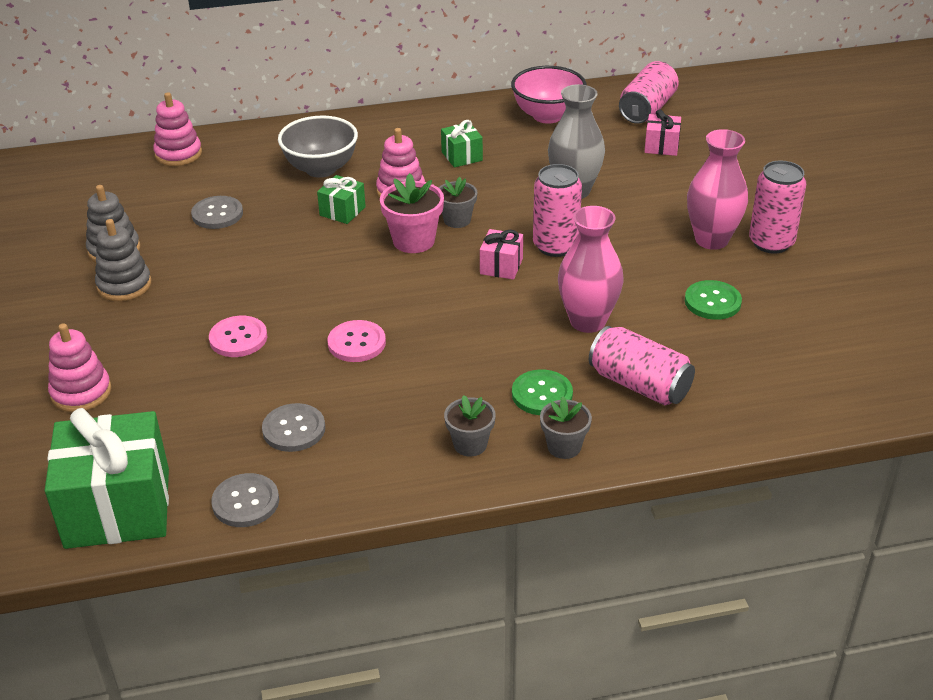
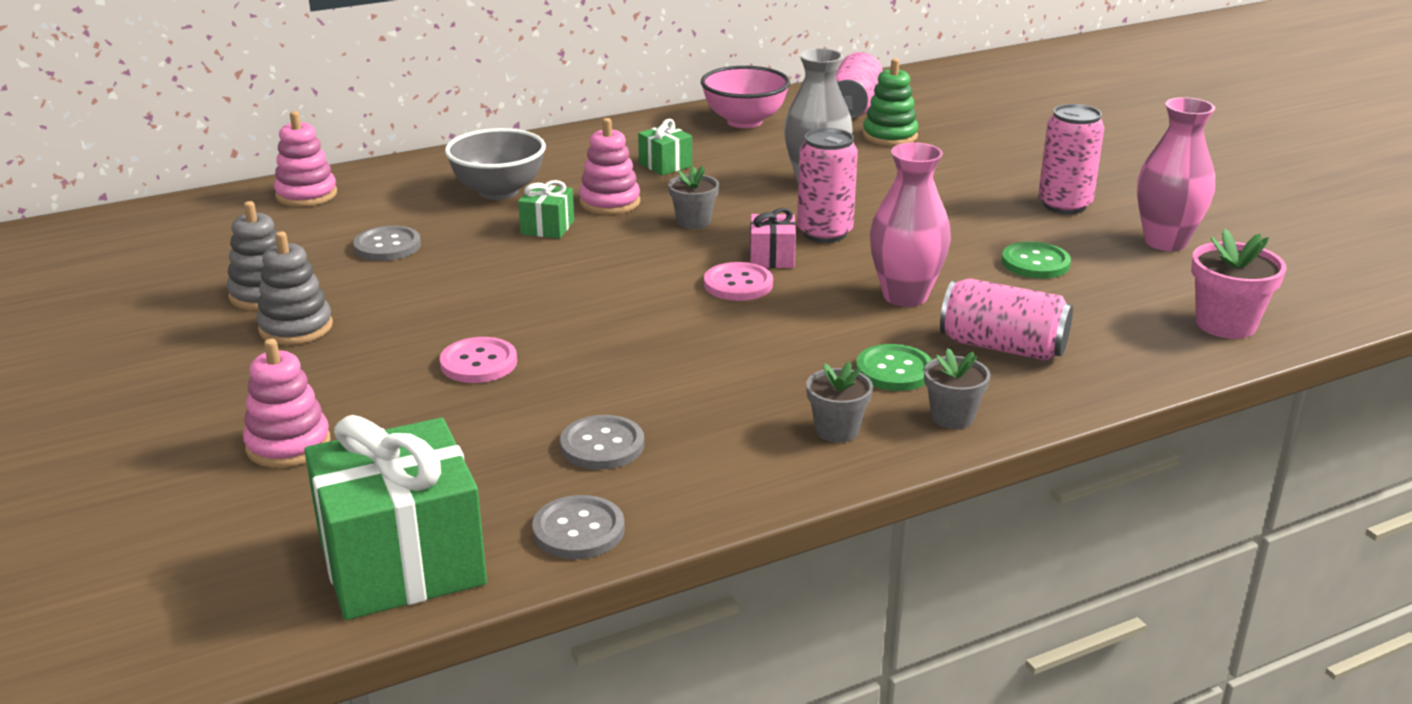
camera: 15 degrees left, 10 degrees down
pink button [327,320,386,362] -> pink button moved to [704,262,773,301]
pink flower pot [380,173,444,253] -> pink flower pot moved to [1191,229,1286,339]
pink gift [644,109,681,156] -> green stacking toy [863,58,918,146]
pink vase [687,129,748,250] -> pink vase moved to [1137,97,1215,251]

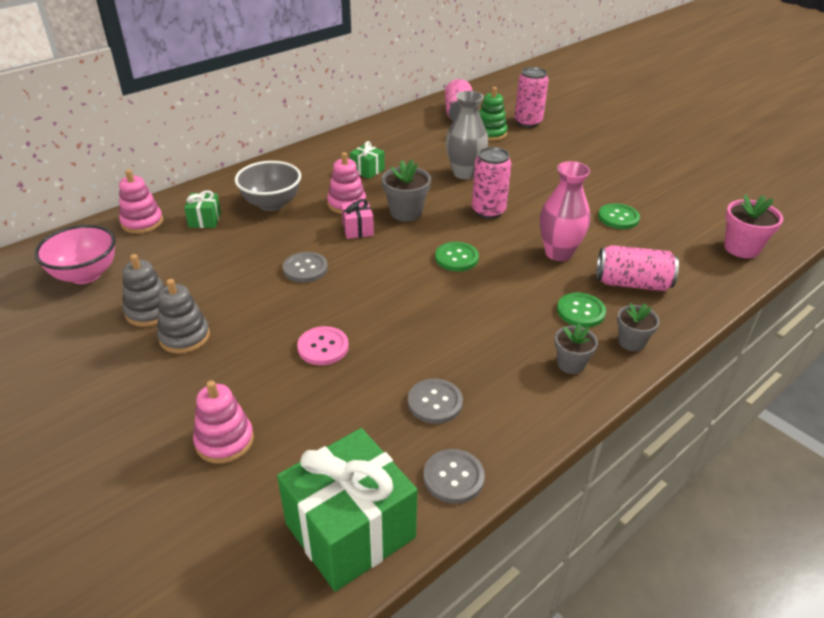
camera: 15 degrees left, 10 degrees up
grey button [353,226,421,261] -> grey button moved to [283,252,328,283]
green gift [518,180,574,239] -> green gift moved to [184,190,221,228]
grey flower pot [668,166,719,229] -> grey flower pot [382,160,431,221], size x1.51
pink bowl [701,66,790,128] -> pink bowl moved to [34,225,116,284]
pink button [704,262,773,301] -> green button [435,242,479,271]
pink gift [750,208,796,268] -> pink gift moved to [341,199,374,239]
pink can [1038,104,1104,214] -> pink can moved to [514,67,549,127]
pink vase [1137,97,1215,251] -> none

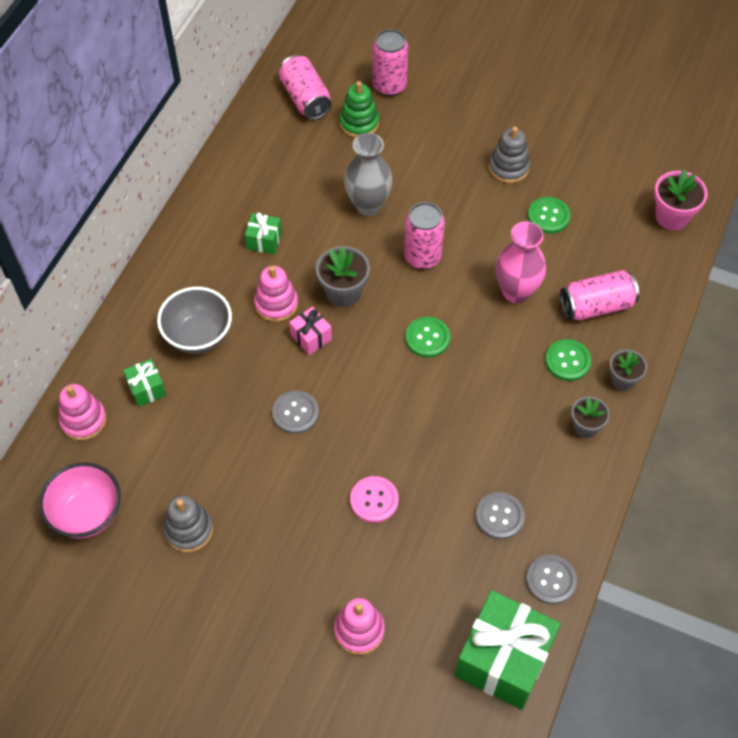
camera: 25 degrees left, 20 degrees up
grey stacking toy [157,279,210,354] -> grey stacking toy moved to [489,127,530,183]

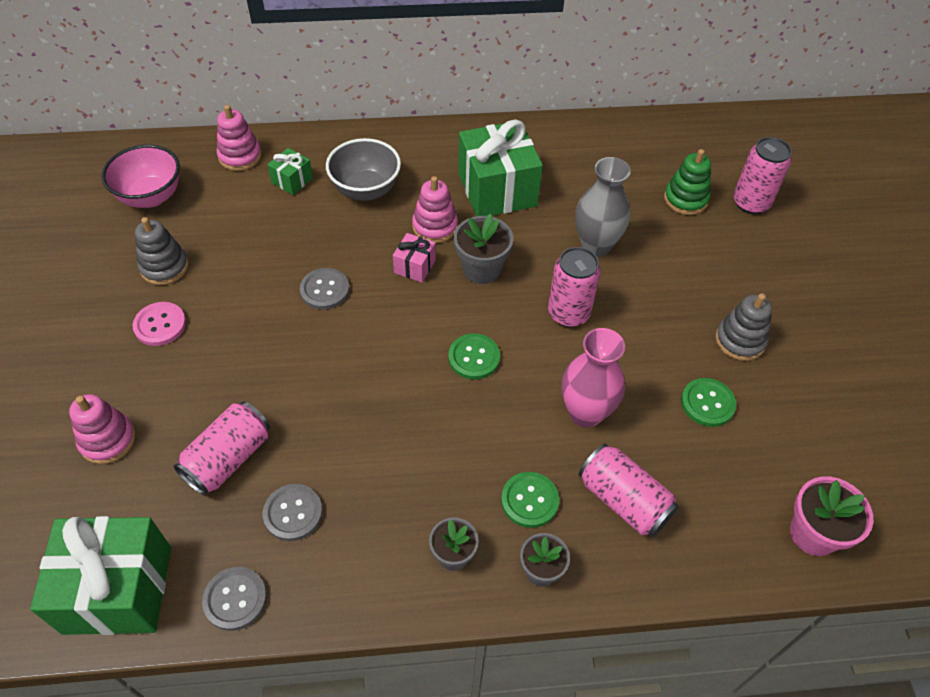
camera: 60 degrees right, 5 degrees down
green gift [245,213,282,254] -> green gift [458,120,543,216], size x2.17
pink can [279,55,332,120] -> pink can moved to [173,401,270,496]
pink button [350,476,398,523] -> pink button moved to [132,302,186,346]

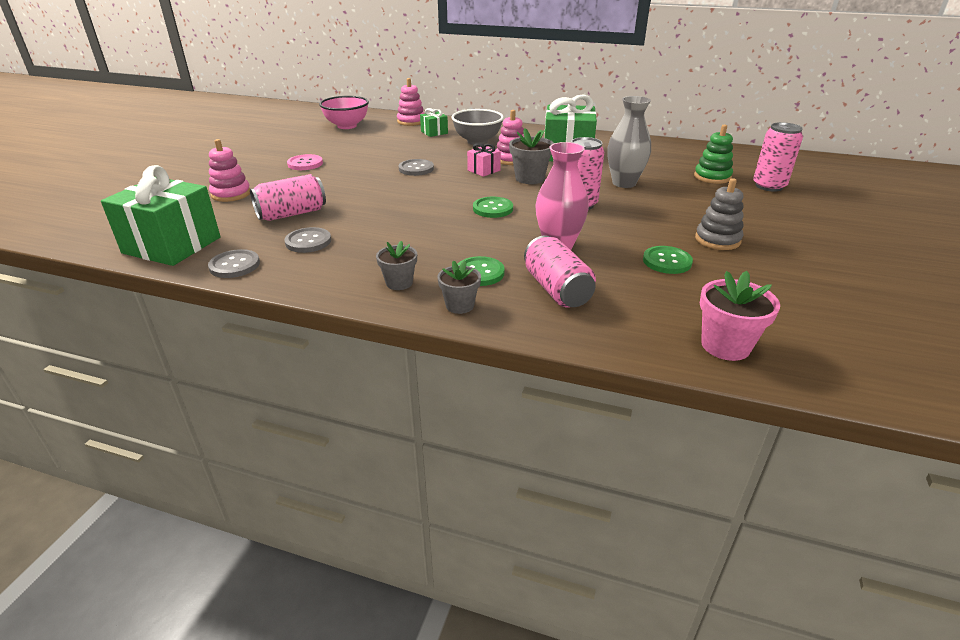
camera: 25 degrees right, 20 degrees down
grey stacking toy [135,217,189,285] -> none

